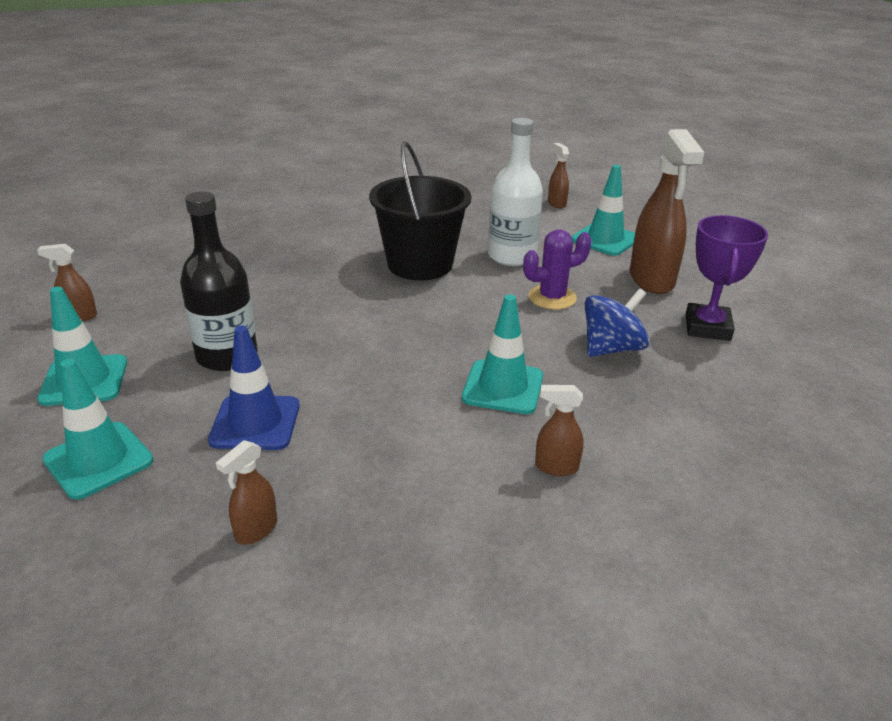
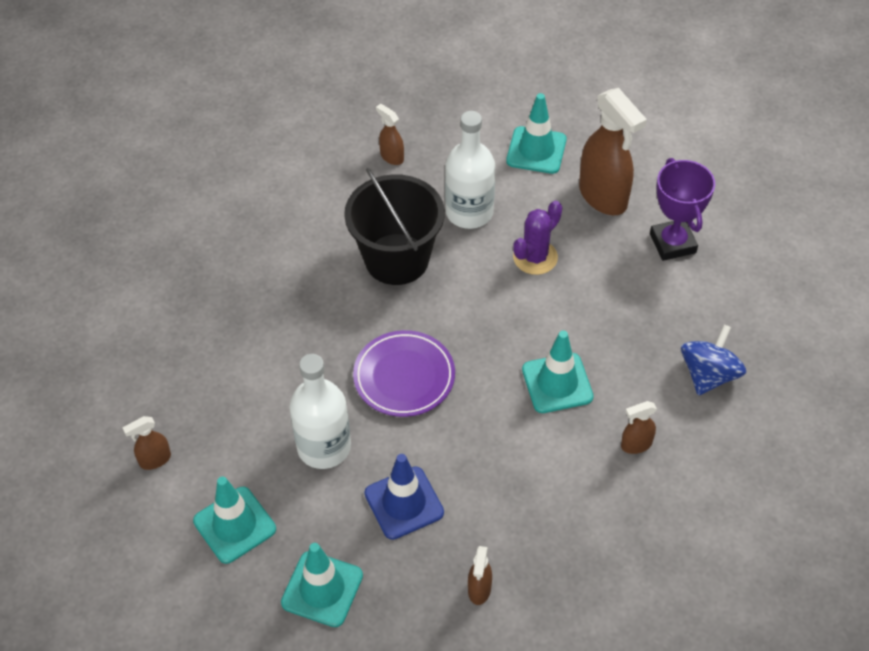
camera: 25 degrees left, 20 degrees up
black bottle [180,191,257,371] -> white bottle [289,354,351,469]
brown spray bottle [548,143,569,208] -> brown spray bottle moved to [376,104,404,165]
blue spinning top [585,288,649,357] -> blue spinning top moved to [681,325,746,395]
none -> purple plate [353,330,455,417]

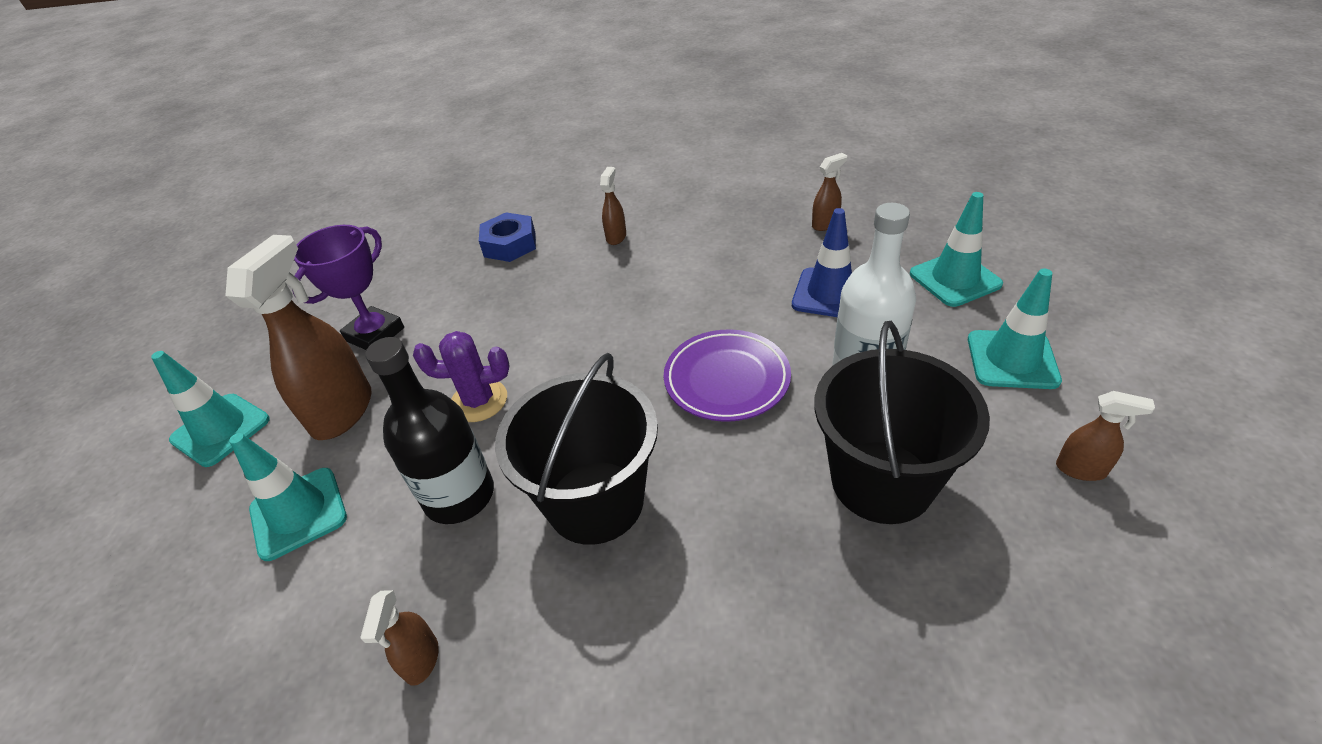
camera: 130 degrees left, 10 degrees down
white bottle [445,111,495,229] -> black bottle [366,337,494,524]
turquoise traffic cone [522,330,594,413] -> turquoise traffic cone moved to [151,351,270,467]
brown spray bottle [621,401,657,454] -> brown spray bottle turned 105 degrees counterclockwise [600,167,626,245]
blue spinning top [681,325,746,395] -> blue nut [479,212,536,262]
none -> black bucket [814,321,990,524]

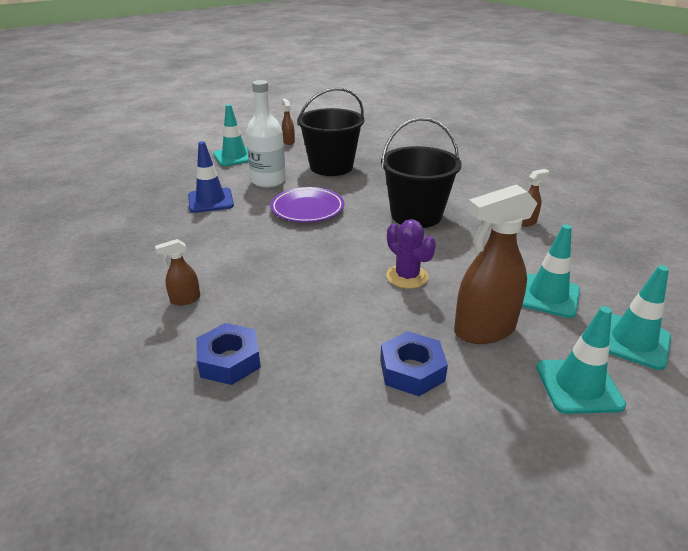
camera: 130 degrees left, 10 degrees down
purple trophy [292,225,404,350] -> blue nut [380,331,448,396]
black bottle [366,337,494,524] -> none
brown spray bottle [812,153,847,231] -> none
turquoise traffic cone [910,192,1003,307] -> turquoise traffic cone moved to [609,265,671,370]

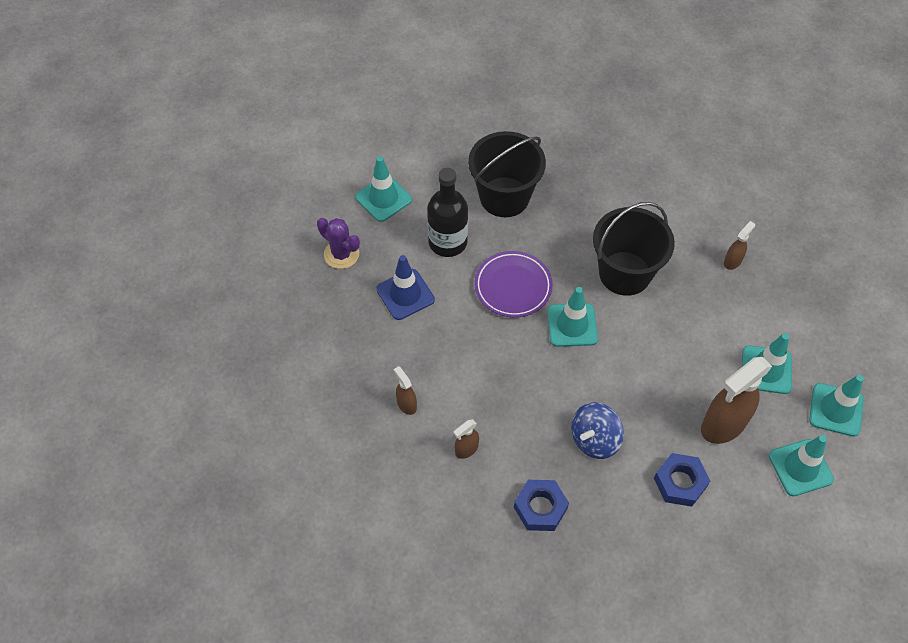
camera: 15 degrees left, 25 degrees up
white bottle [246,80,286,188] -> black bottle [427,168,468,257]
brown spray bottle [282,99,295,145] -> brown spray bottle moved to [394,366,417,415]
purple cactus [386,219,436,289] -> purple cactus moved to [317,218,360,269]
none -> turquoise traffic cone [547,287,598,347]
none -> blue spinning top [571,402,624,459]

